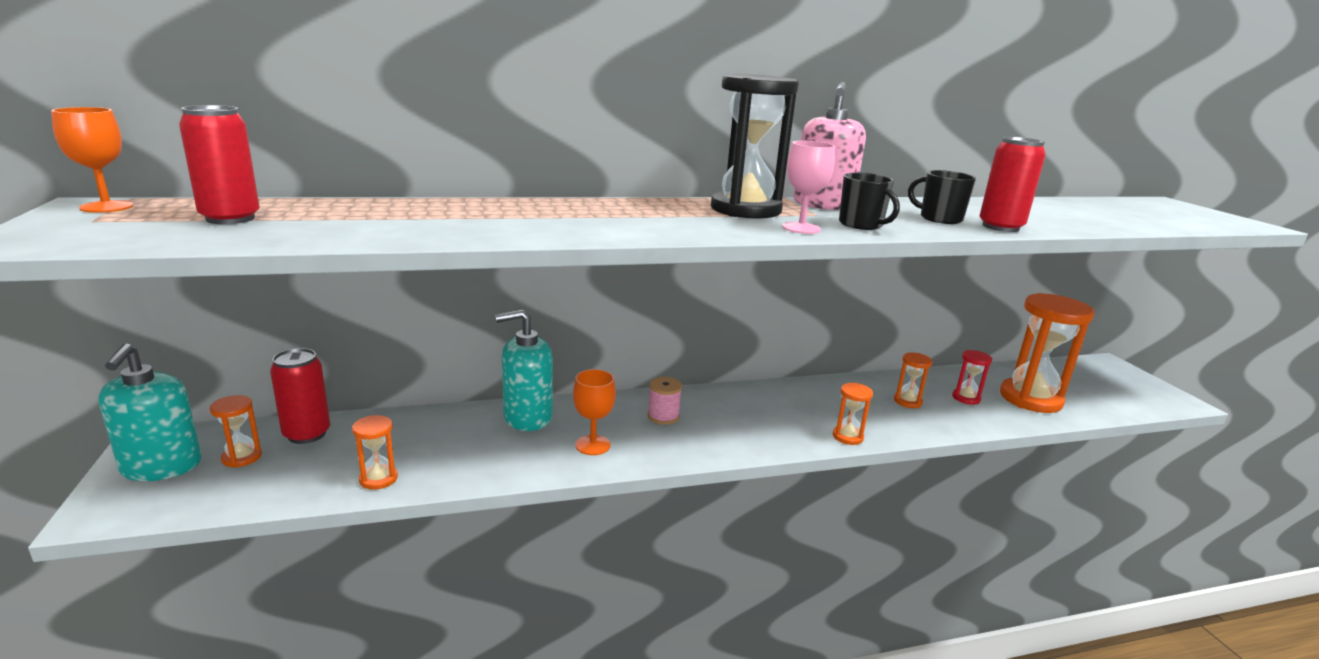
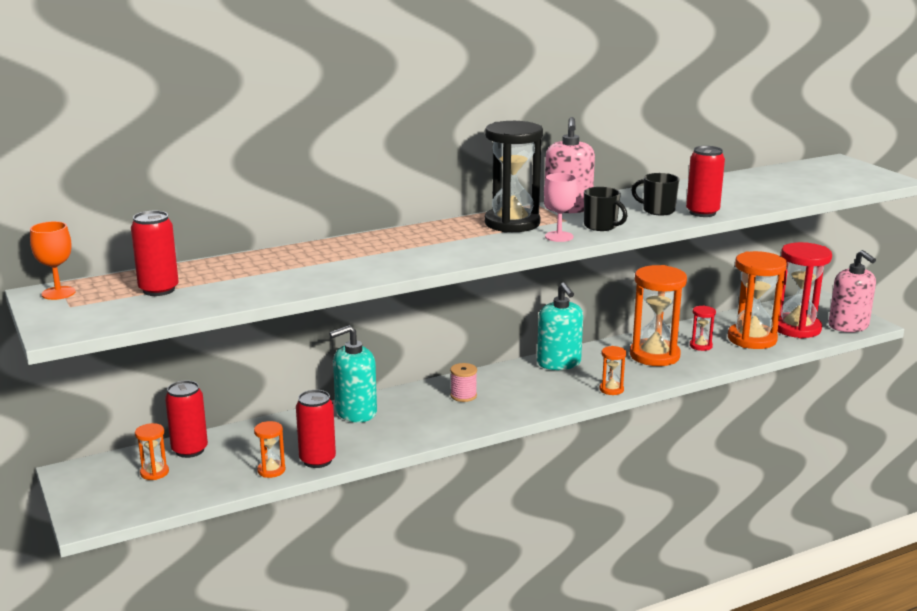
camera: 10 degrees left, 0 degrees up
turquoise soap dispenser [98,343,201,481] -> turquoise soap dispenser moved to [537,282,583,370]
orange goblet [573,369,616,455] -> none
orange hourglass [894,352,932,408] -> orange hourglass [630,265,687,366], size x2.18
none -> red can [296,390,336,468]
none -> red hourglass [778,242,832,338]
none -> pink soap dispenser [829,250,876,332]

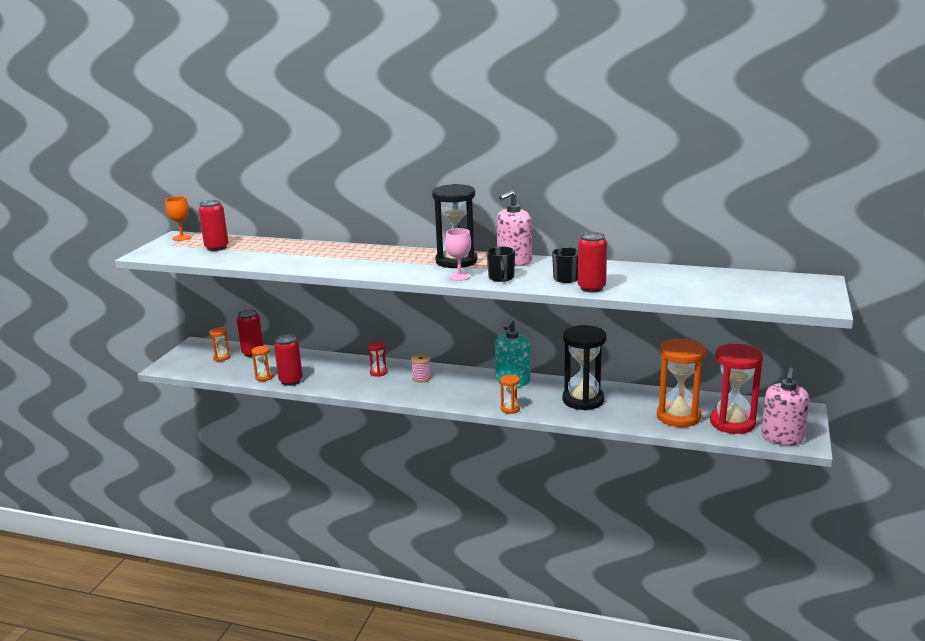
camera: 45 degrees right, 0 degrees up
turquoise soap dispenser [329,325,377,422] -> none
orange hourglass [630,265,687,366] -> black hourglass [562,325,606,410]
red hourglass [690,305,716,351] -> red hourglass moved to [368,341,388,377]

